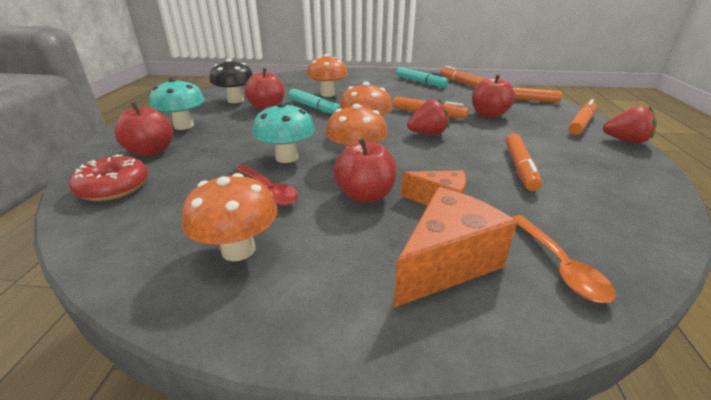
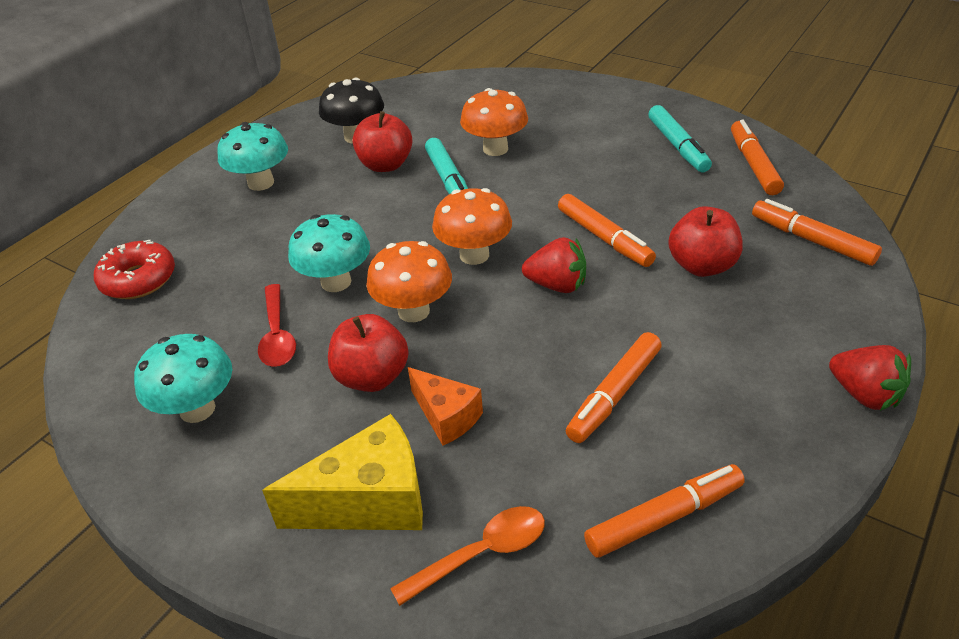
camera: 30 degrees right, 10 degrees up
red apple [114,102,173,156] -> none
orange mushroom [182,173,278,261] -> turquoise mushroom [134,334,232,423]
orange cheese [393,187,517,308] -> yellow cheese [262,414,423,530]
orange spoon [511,215,616,303] -> orange spoon turned 135 degrees counterclockwise [390,506,545,606]
orange marker [568,99,596,135] -> orange marker moved to [584,464,745,558]

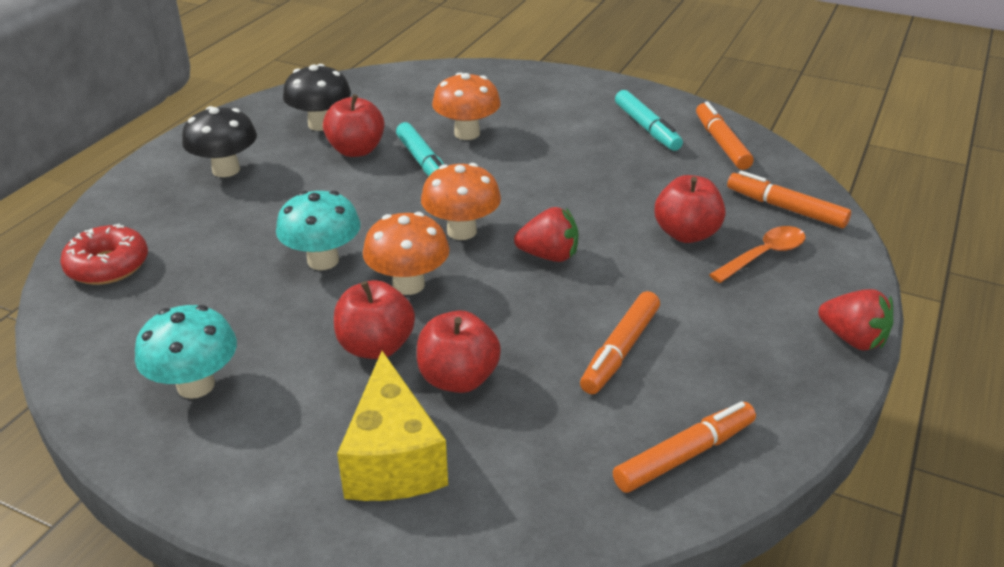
camera: 10 degrees left, 5 degrees down
turquoise mushroom [217,122,288,191] -> black mushroom [182,106,257,177]
red spoon [258,284,296,367] -> none
yellow cheese [262,414,423,530] -> yellow cheese turned 105 degrees clockwise [337,351,448,501]
orange spoon [390,506,545,606] -> orange spoon moved to [709,226,806,283]
orange cheese [408,367,483,445] -> red apple [417,310,501,393]
orange marker [558,194,656,267] -> none

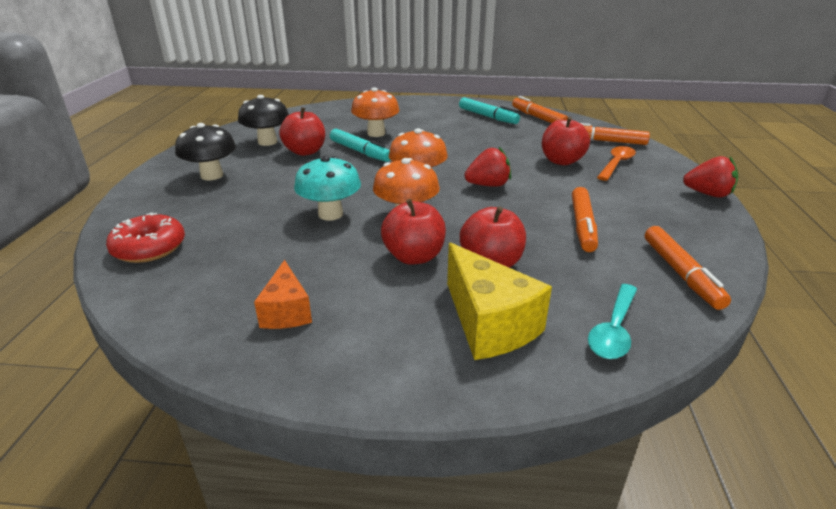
camera: 20 degrees left, 5 degrees down
turquoise mushroom [135,305,237,399] -> orange cheese [254,260,312,329]
orange marker [613,401,756,493] -> orange marker turned 135 degrees clockwise [645,226,731,310]
none -> turquoise spoon [588,284,637,359]

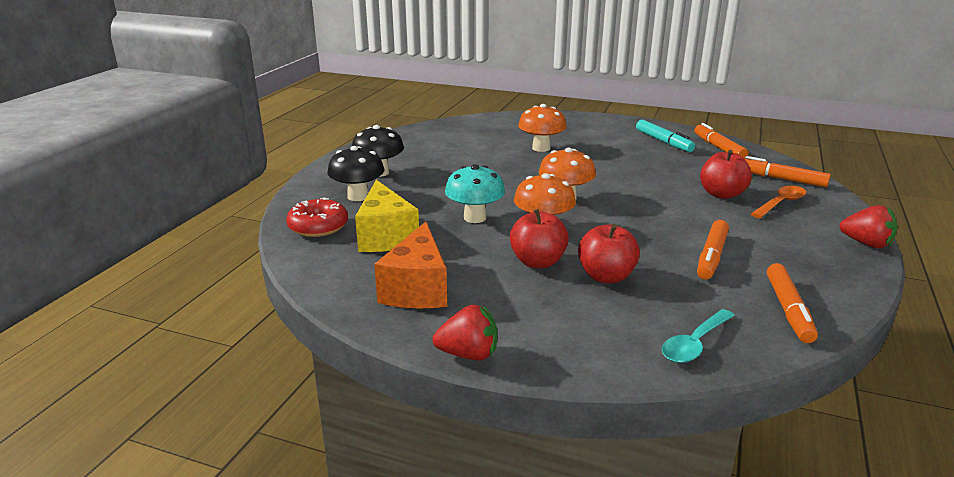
camera: 15 degrees right, 5 degrees down
black mushroom [238,95,289,146] -> black mushroom moved to [327,146,385,201]
orange cheese [254,260,312,329] -> orange cheese [374,222,447,308], size x1.63
red apple [279,107,325,156] -> none
turquoise marker [330,129,390,162] -> none
yellow cheese [447,242,552,360] -> yellow cheese moved to [355,180,419,252]
red strawberry [464,147,511,187] -> red strawberry moved to [432,305,497,361]

